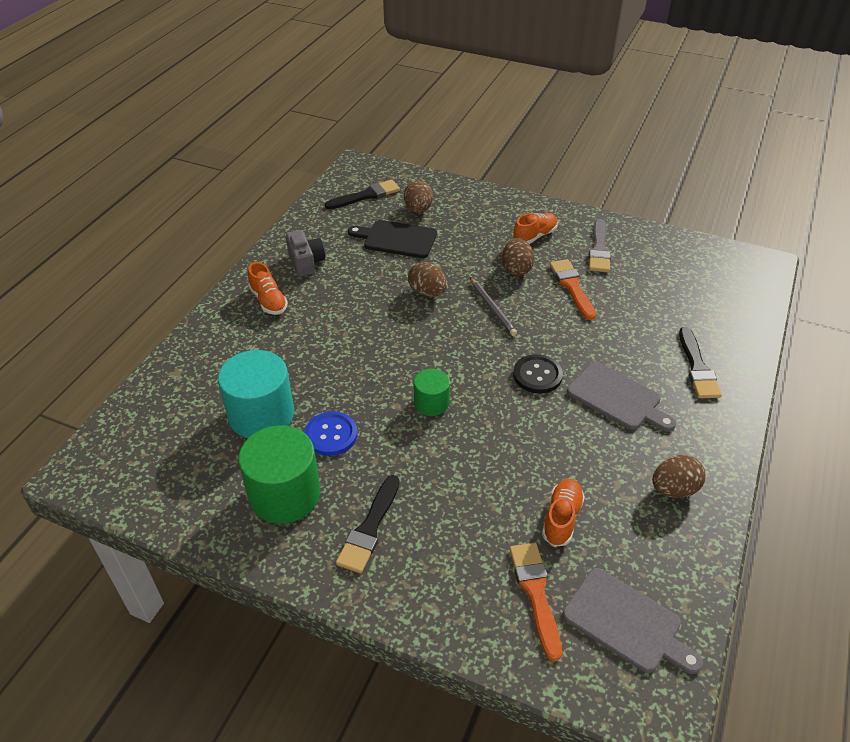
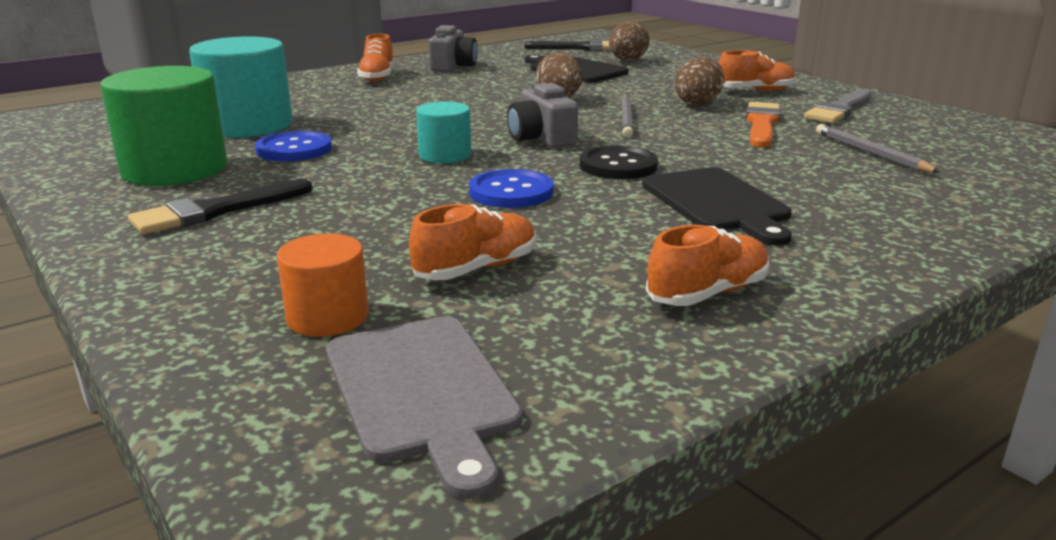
camera: 30 degrees right, 20 degrees down
green cylinder [414,369,450,416] -> turquoise cylinder [416,101,471,163]
orange brush [509,543,562,661] -> orange cylinder [277,234,369,337]
grey cutting board [567,362,676,432] -> black cutting board [642,167,792,246]
brown egg [652,455,706,498] -> orange shoe [646,225,769,306]
black brush [679,327,722,398] -> none
none -> blue button [469,169,554,208]
none -> grey camera [507,83,578,148]
none -> grey pencil [816,124,940,173]

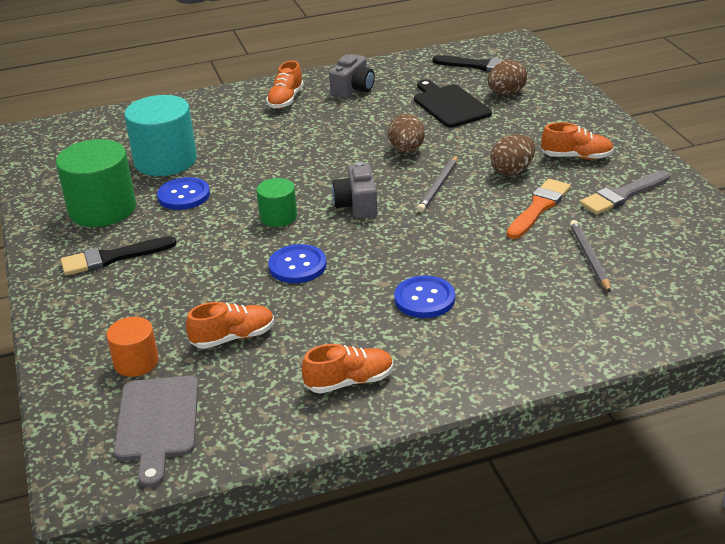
camera: 20 degrees right, 10 degrees up
turquoise cylinder [416,101,471,163] -> green cylinder [256,178,297,227]
black button [580,146,658,179] -> none
black cutting board [642,167,792,246] -> blue button [394,276,455,318]

